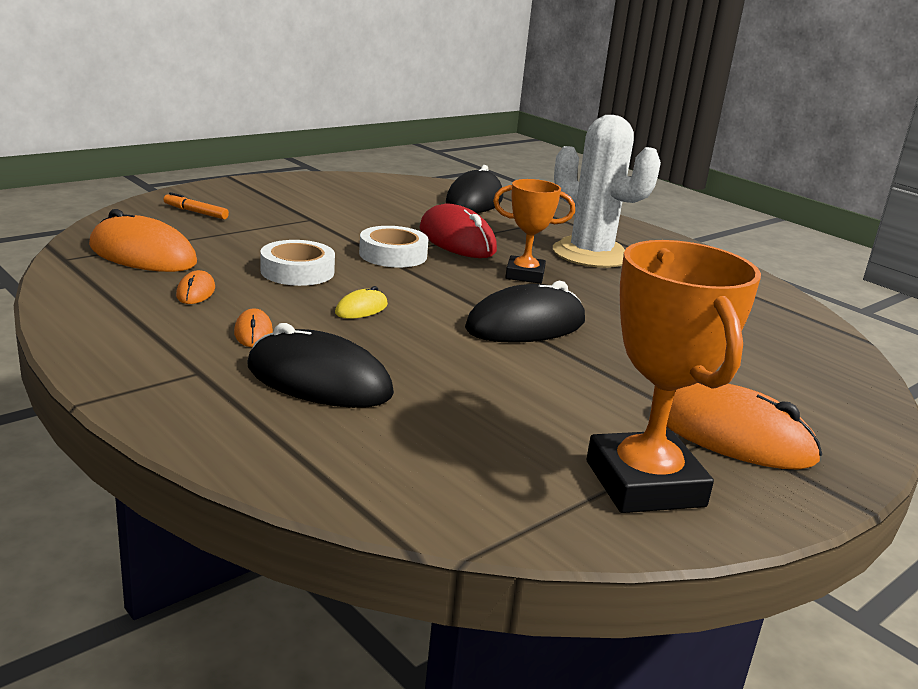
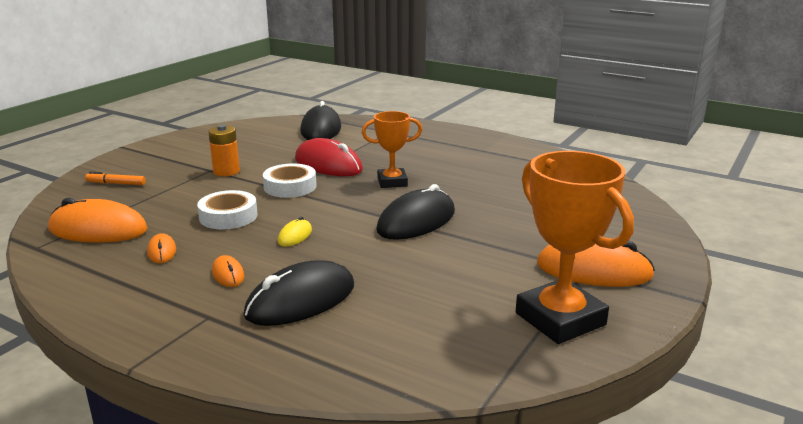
camera: 15 degrees left, 0 degrees up
black mouse [247,323,394,408] -> black mouse turned 45 degrees counterclockwise [244,261,354,326]
white cactus [553,115,661,268] -> none
none -> orange battery [208,125,240,176]

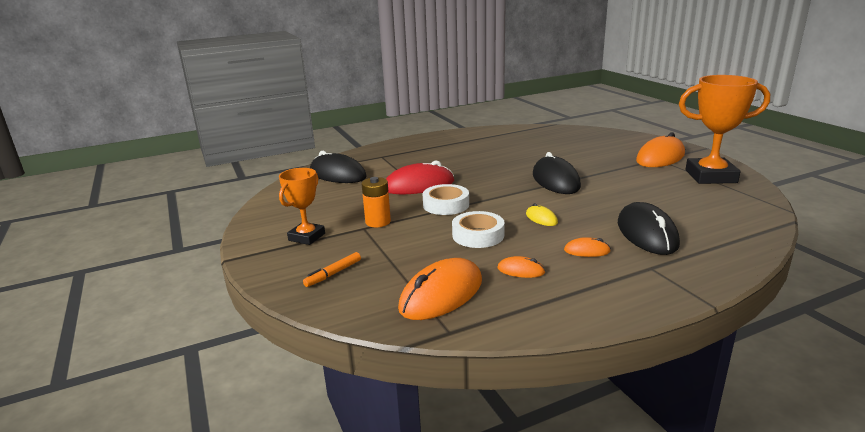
camera: 55 degrees left, 0 degrees up
orange trophy [362,111,422,188] -> orange trophy moved to [279,168,325,245]

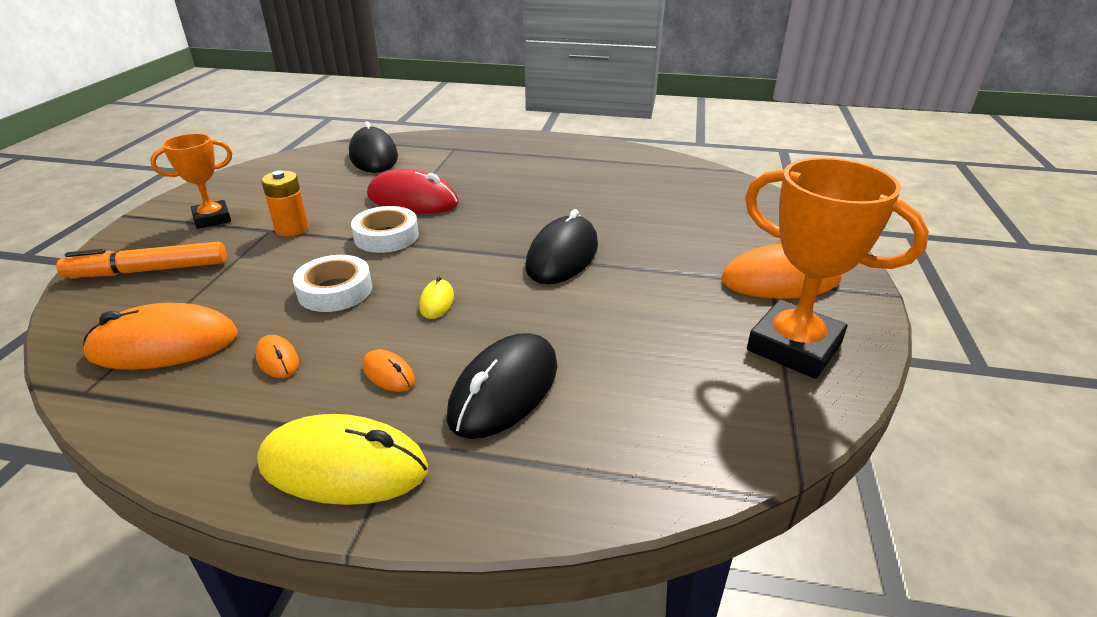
camera: 35 degrees right, 10 degrees up
orange marker [303,252,361,287] -> orange marker [56,242,226,278], size x1.84
none -> yellow mouse [257,414,428,505]

